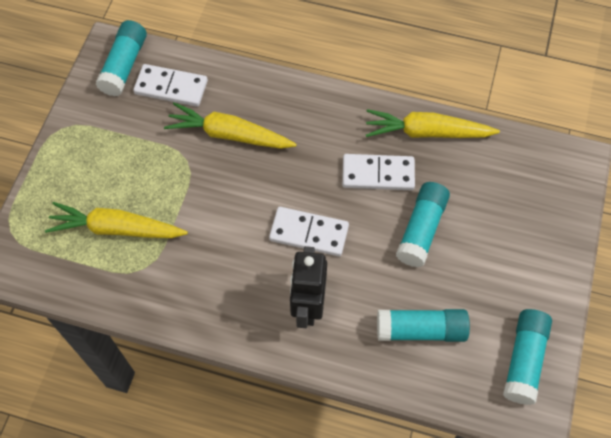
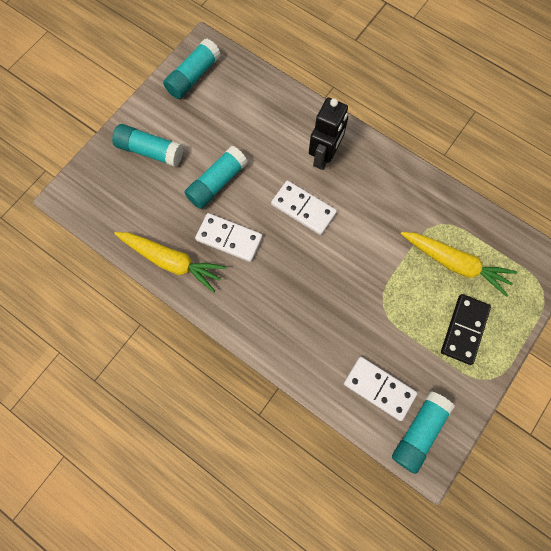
camera: 160 degrees left, 10 degrees up
yellow carrot [164,102,296,149] -> none
turquoise glue stick [377,309,470,342] -> turquoise glue stick moved to [112,124,183,167]
none -> black domino [441,294,491,365]

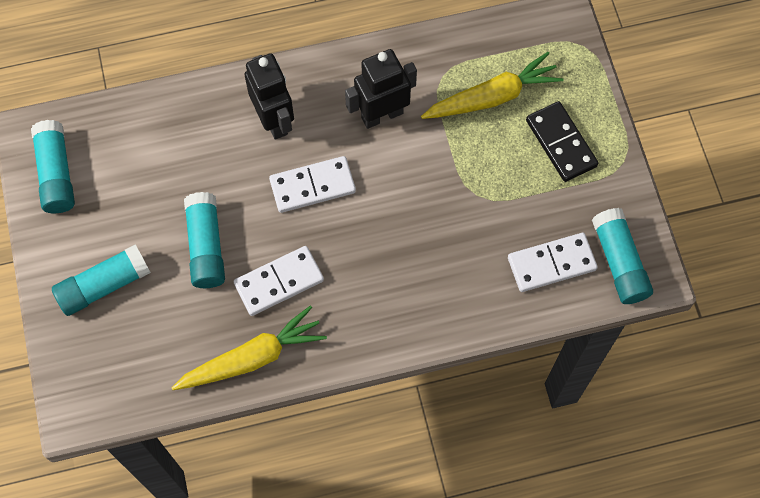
camera: 50 degrees left, 5 degrees down
none -> black robot [345,49,417,129]

